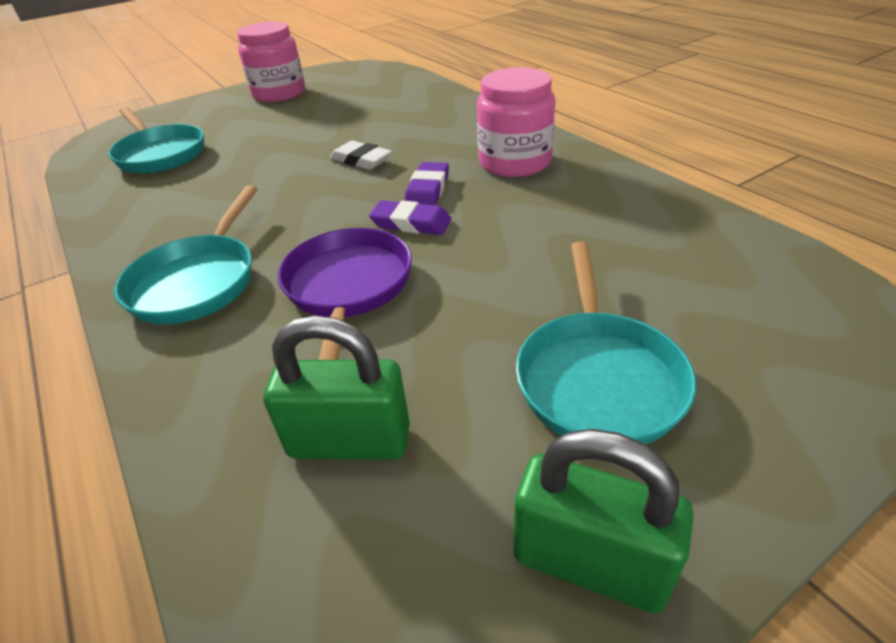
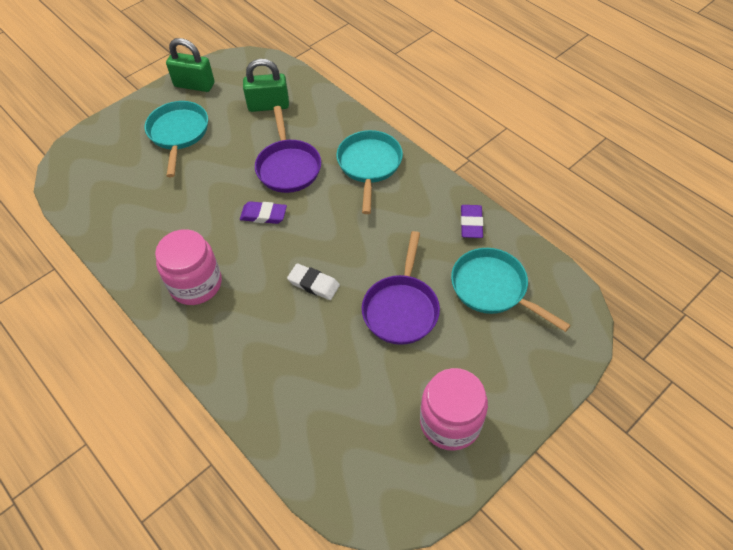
camera: 170 degrees right, 15 degrees up
purple eraser [405,162,449,205] -> purple eraser moved to [461,205,483,238]
none -> purple pan [362,231,440,345]

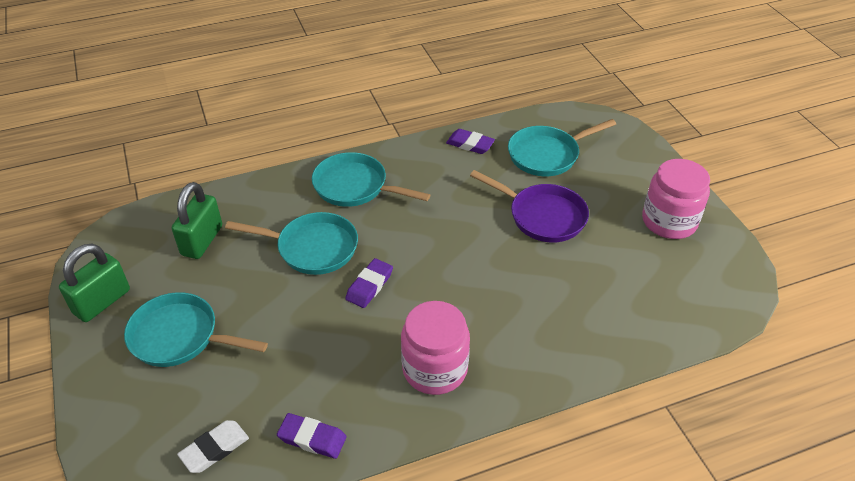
camera: 70 degrees left, 10 degrees down
purple pan [255,106,321,193] -> turquoise pan [225,212,358,275]
white eraser [287,263,340,300] -> white eraser moved to [177,420,249,473]
none -> purple eraser [277,413,347,459]

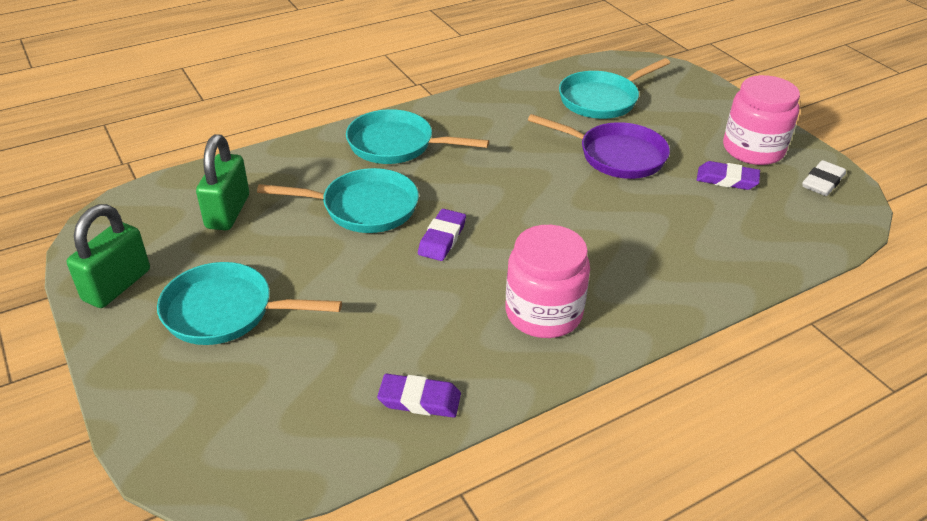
camera: 10 degrees left, 5 degrees down
white eraser [177,420,249,473] -> white eraser moved to [802,160,846,196]
purple eraser [446,129,495,154] -> purple eraser moved to [697,161,760,190]

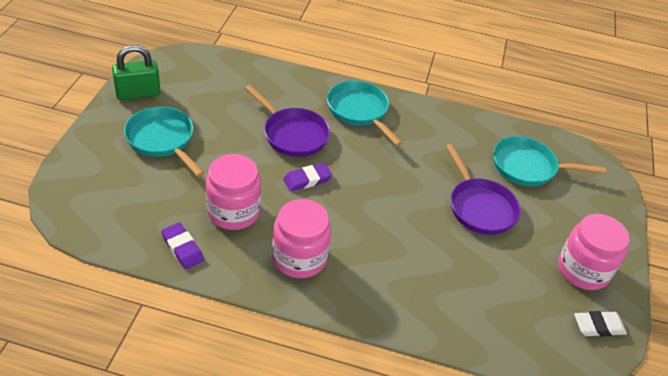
camera: 40 degrees right, 5 degrees up
green padlock [196,134,249,230] -> none
turquoise pan [257,168,419,233] -> purple pan [245,85,330,157]
purple eraser [697,161,760,190] -> none
none -> pink jar [206,154,261,230]

